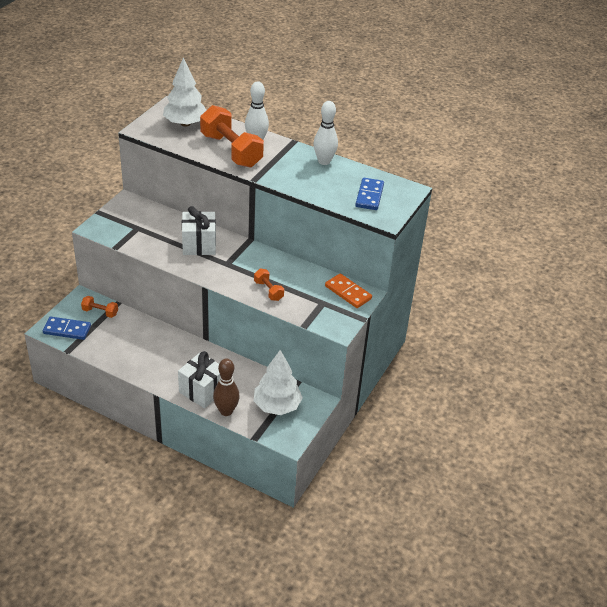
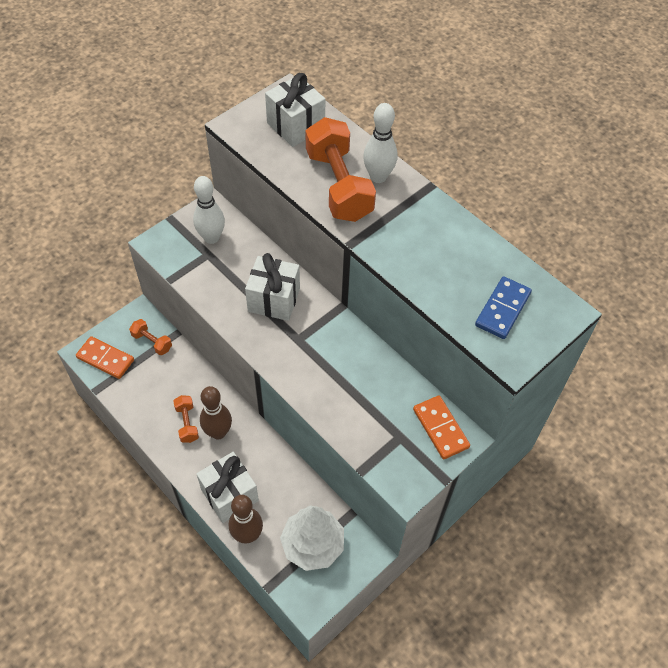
camera: 20 degrees right, 15 degrees up
blue domino [43,317,91,340] -> orange domino [76,336,134,379]
white tree [163,57,206,127] -> white gift [265,73,325,147]
orange dumbbell [254,269,284,301] -> orange dumbbell moved to [173,395,199,443]
white bowling pin [314,101,338,165] -> white bowling pin moved to [193,176,225,244]
none -> brown bowling pin [200,386,232,439]

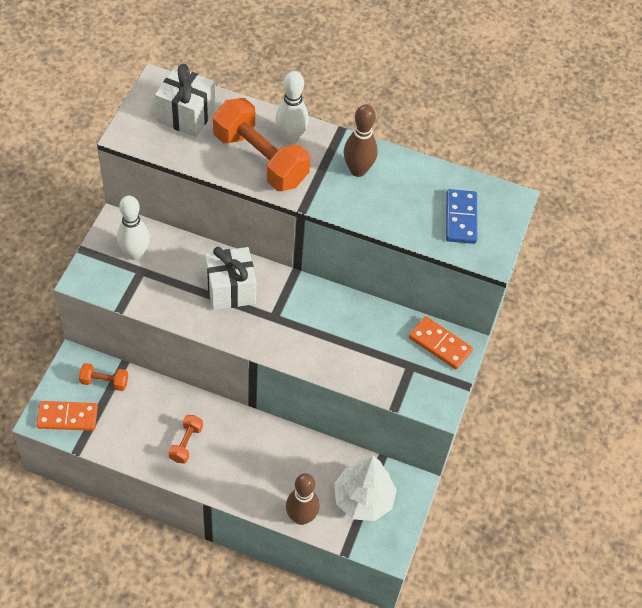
camera: 30 degrees left, 0 degrees up
orange dumbbell [173,395,199,443] -> orange dumbbell turned 60 degrees clockwise [169,415,203,464]
white gift [197,452,259,523] -> none
brown bowling pin [200,386,232,439] -> brown bowling pin moved to [344,104,378,177]

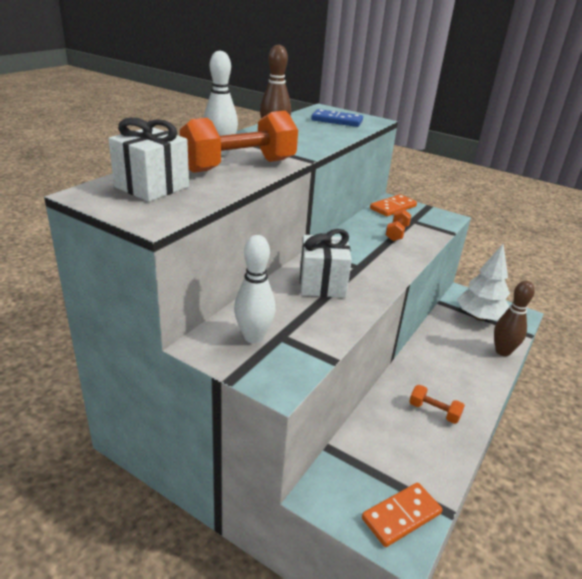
camera: 75 degrees left, 25 degrees down
orange domino [36,401,98,431] -> orange domino turned 45 degrees clockwise [362,483,442,547]
orange dumbbell [79,363,128,391] -> orange dumbbell moved to [386,209,411,241]

